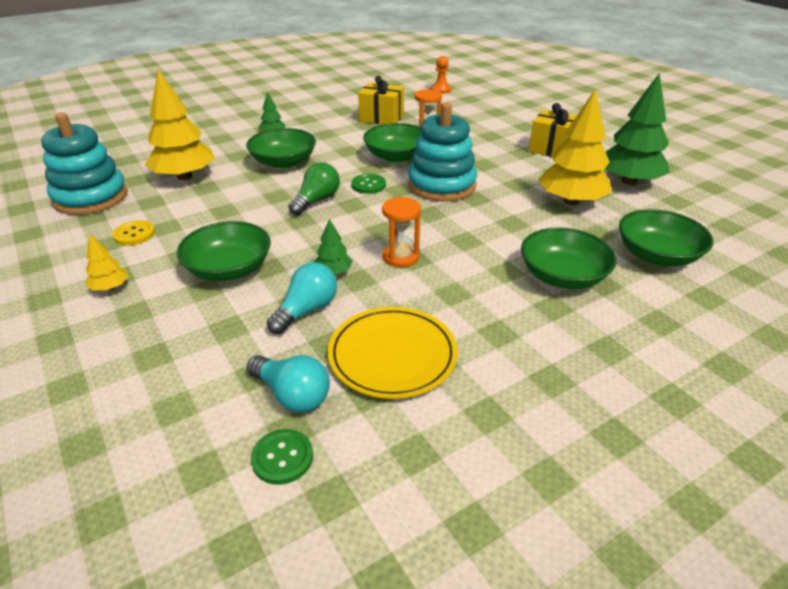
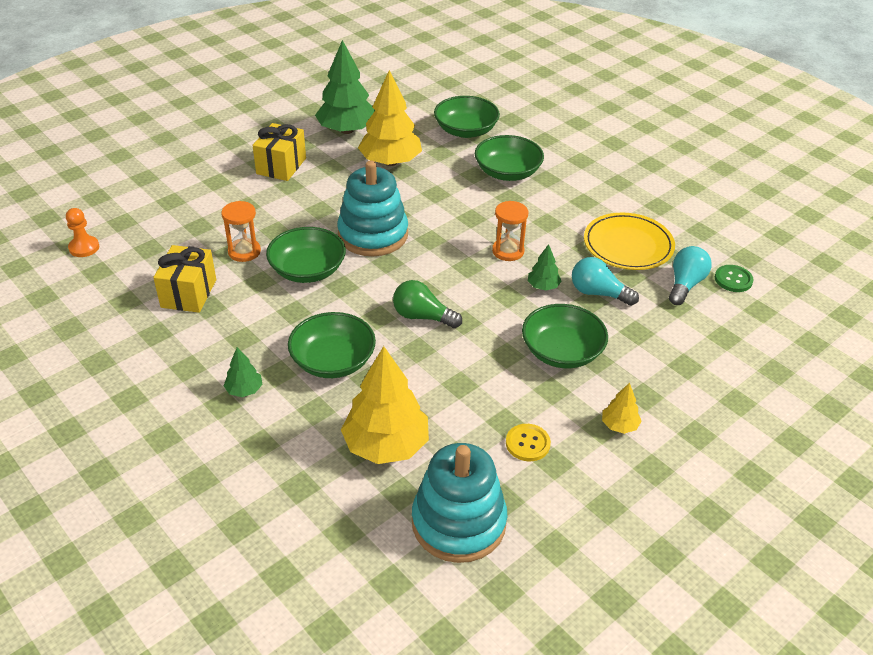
camera: 100 degrees left, 5 degrees up
green button [351,174,386,194] -> none

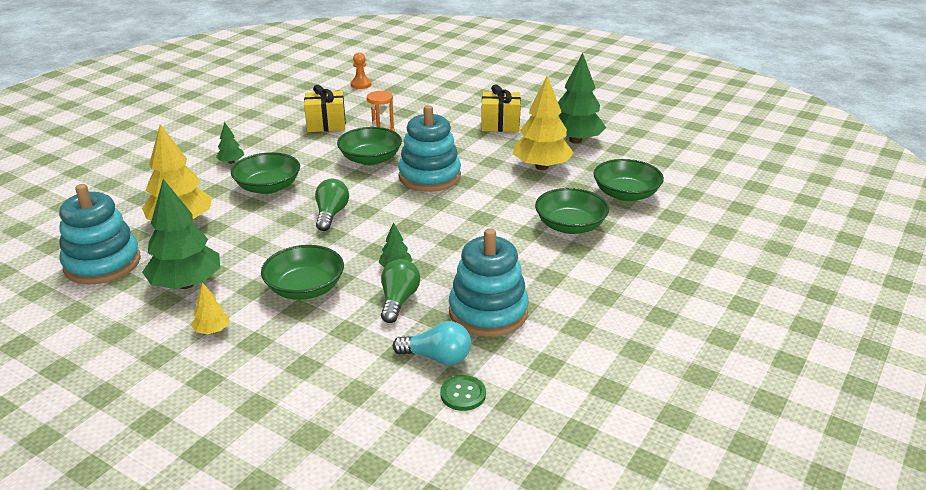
camera: 75 degrees right, 10 degrees down
orange hourglass [492,201,528,261] -> none
yellow button [506,424,551,461] -> green tree [142,179,220,289]
turquoise light bulb [572,257,639,306] -> green light bulb [381,259,420,323]
yellow plate [584,213,675,270] -> turquoise stacking toy [449,228,529,337]

